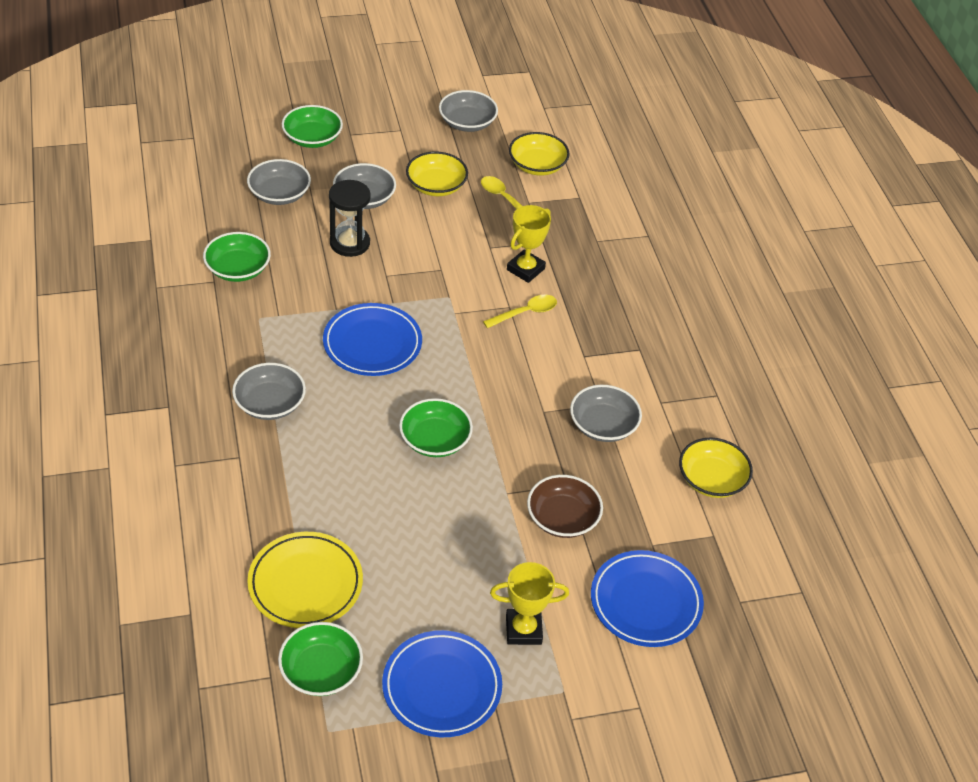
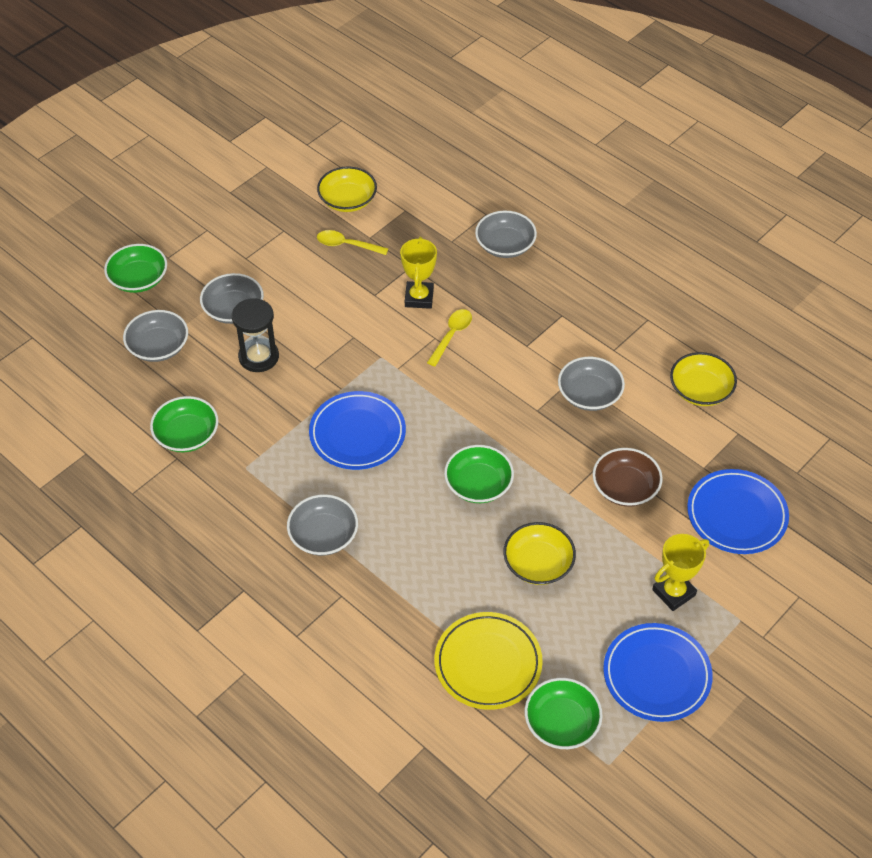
camera: 30 degrees left, 5 degrees up
yellow bowl [406,151,468,196] -> yellow bowl moved to [503,522,576,585]
grey bowl [439,90,498,132] -> grey bowl moved to [475,211,537,258]

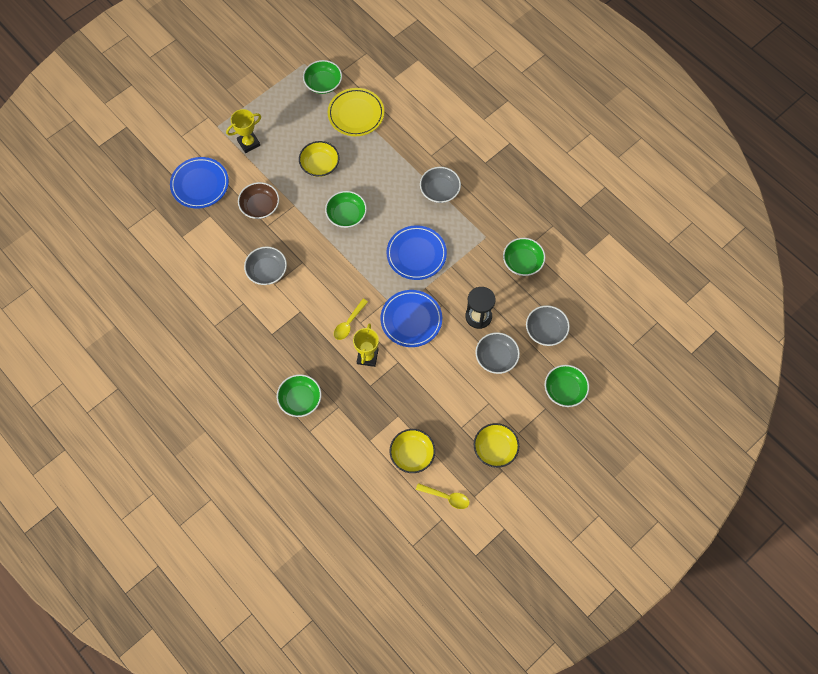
camera: 175 degrees left, 15 degrees up
yellow spoon [317,230,388,255] -> yellow spoon moved to [416,483,470,509]
grey bowl [475,211,537,258] -> green bowl [277,374,321,417]
blue plate [603,623,713,722] -> blue plate moved to [380,290,442,347]
yellow bowl [670,352,737,406] -> yellow bowl moved to [474,423,519,468]

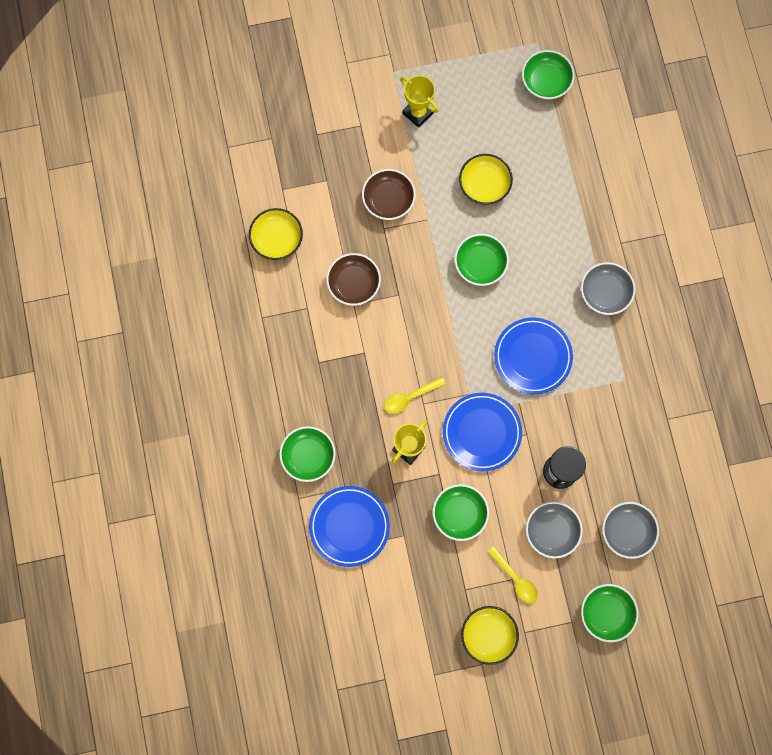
camera: 30 degrees right, 10 degrees up
blue plate [170,157,229,208] -> blue plate moved to [309,486,390,567]
yellow trophy [226,109,261,153] -> yellow trophy turned 45 degrees clockwise [400,75,439,128]
grey bowl [244,246,287,285] -> brown bowl [326,253,381,306]
yellow plate [328,88,384,136] -> none
yellow bowl [390,429,435,473] -> yellow bowl moved to [249,208,303,260]
yellow spoon [416,483,470,509] -> yellow spoon moved to [488,546,538,603]
green bowl [503,238,546,276] -> green bowl moved to [433,484,489,541]

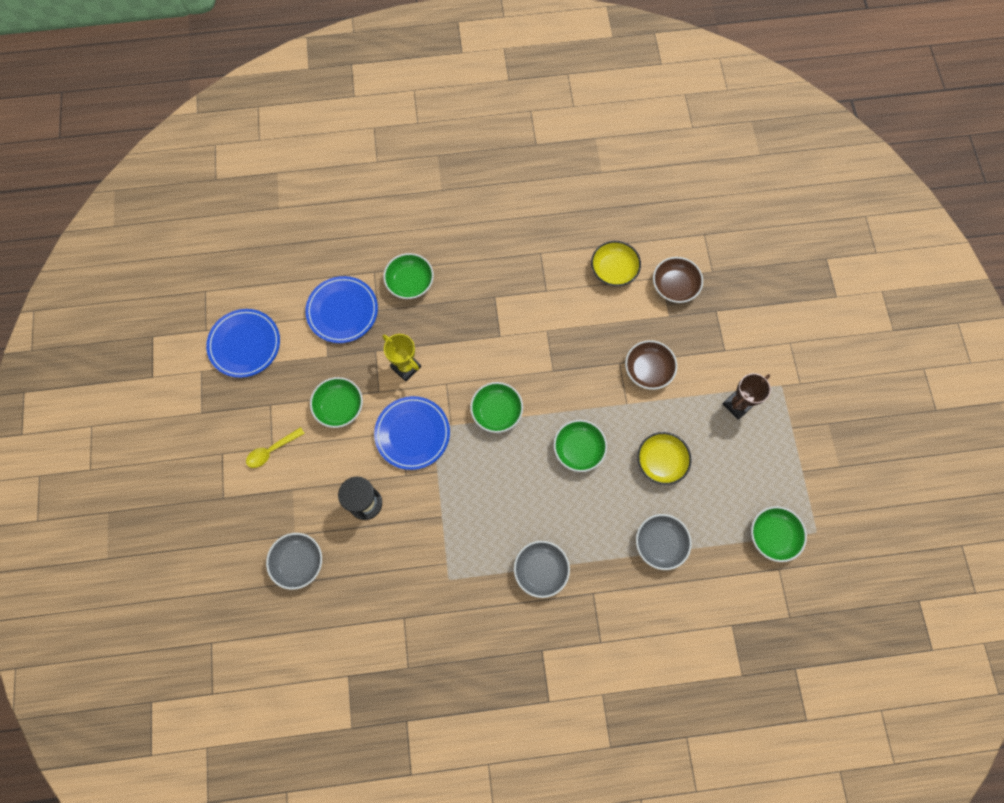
camera: 95 degrees right, 5 degrees down
brown bowl [326,253,381,306] -> brown bowl moved to [653,257,703,303]
yellow spoon [384,377,446,414] -> none
yellow trophy [400,75,439,128] -> brown trophy [722,373,771,420]
yellow bowl [461,606,519,665] -> none
blue plate [494,318,573,394] -> blue plate moved to [206,309,280,378]
grey bowl [526,502,583,559] -> grey bowl moved to [636,514,692,570]
green bowl [581,584,638,642] -> green bowl moved to [470,382,523,433]

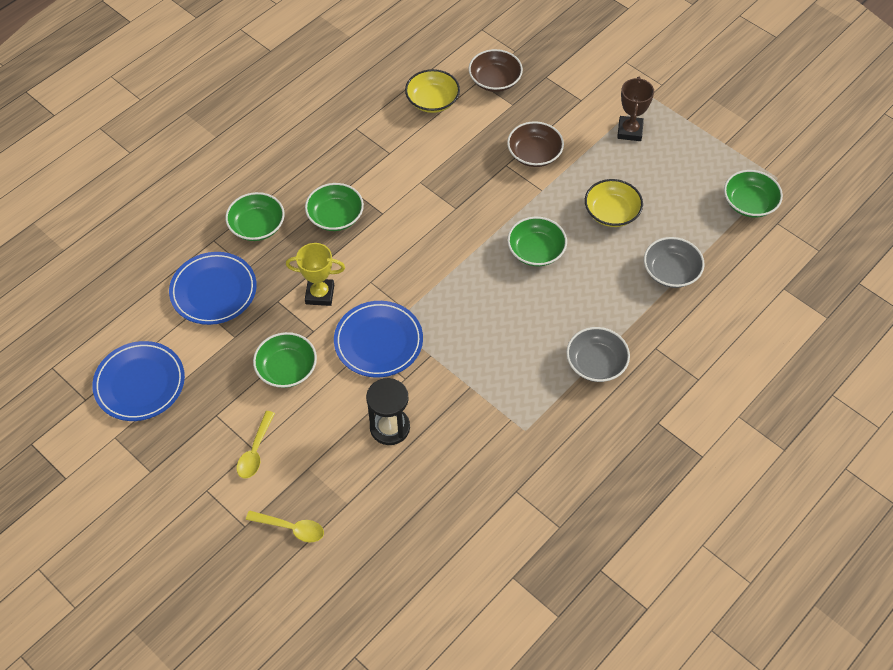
camera: 40 degrees left, 15 degrees down
grey bowl [266,533,322,590] -> none
green bowl [470,382,523,433] -> green bowl moved to [305,183,364,231]
none -> yellow spoon [246,511,324,542]

